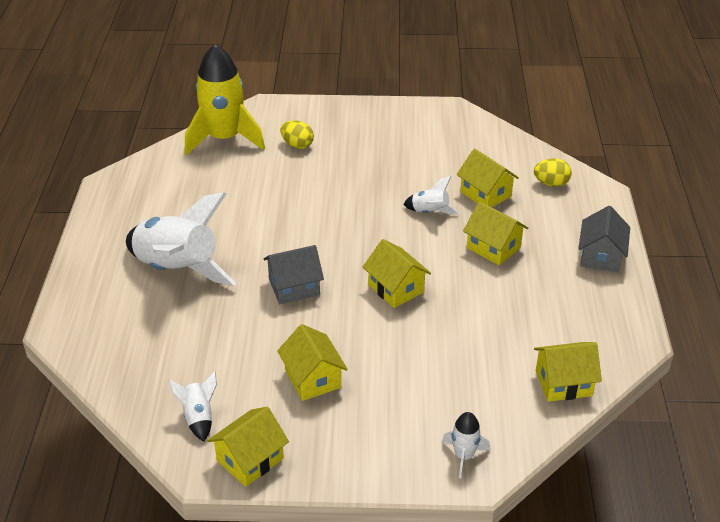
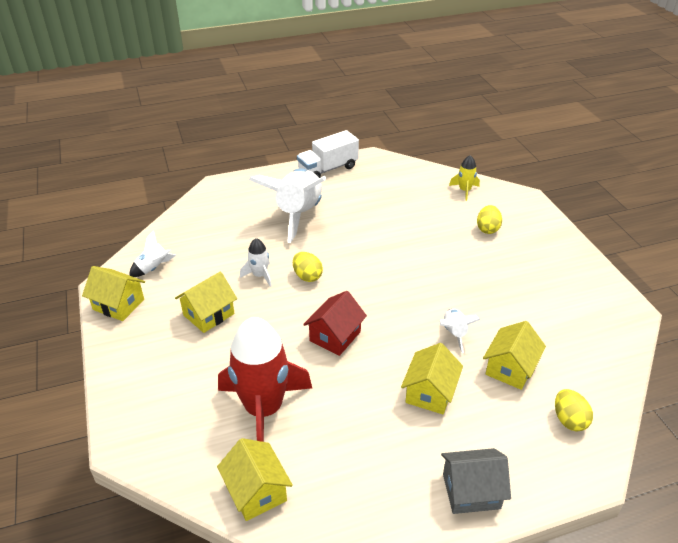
camera: 70 degrees right, 0 degrees up
yellow rocket [185,44,265,155] -> yellow rocket [449,155,480,201], size x0.45
grey house [264,245,324,304] -> yellow egg [293,252,323,282]
yellow house [363,239,431,308] -> red house [303,291,367,356]
white rocket [442,412,490,479] -> white rocket moved to [240,238,272,287]
none -> red rocket [218,317,312,442]
none -> white truck [297,130,359,178]

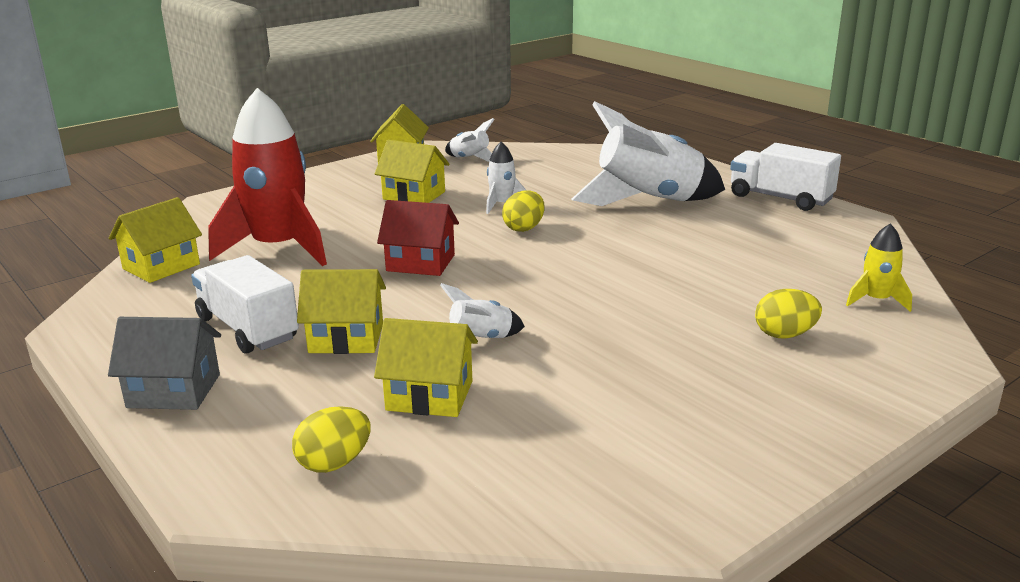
camera: 70 degrees right, 15 degrees down
grey house [441,448,511,514] -> grey house turned 60 degrees counterclockwise [108,317,221,410]
none -> white truck [191,255,299,354]

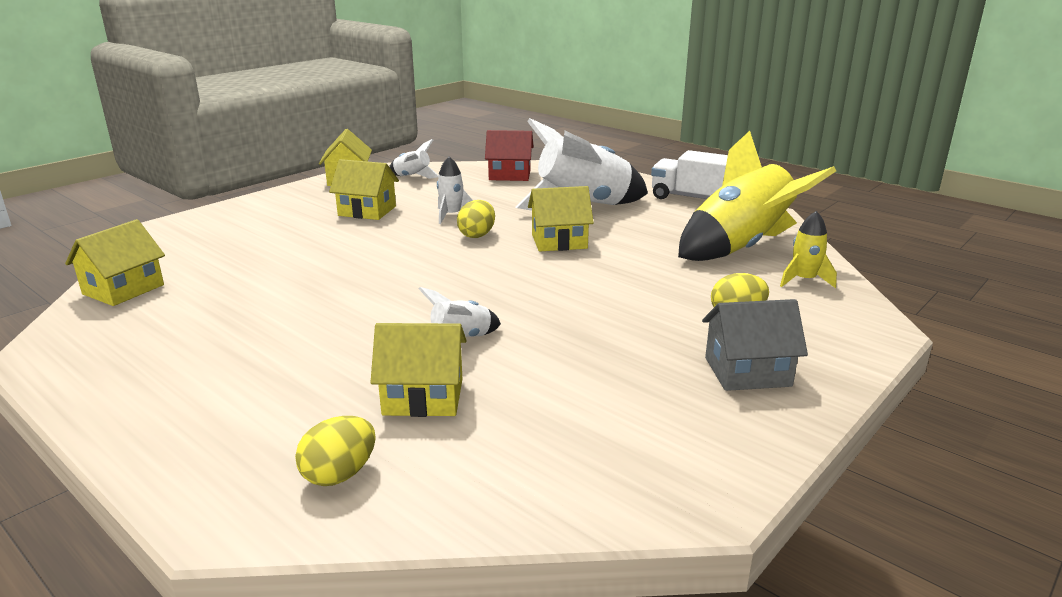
camera: 10 degrees left, 0 degrees up
grey house [108,317,221,410] -> grey house moved to [702,299,808,391]
white truck [191,255,299,354] -> none
red rocket [208,88,327,266] -> none
yellow house [297,269,386,354] -> yellow house moved to [528,186,594,251]
red house [377,200,459,276] -> red house moved to [485,130,534,181]
none -> yellow rocket [678,131,836,261]

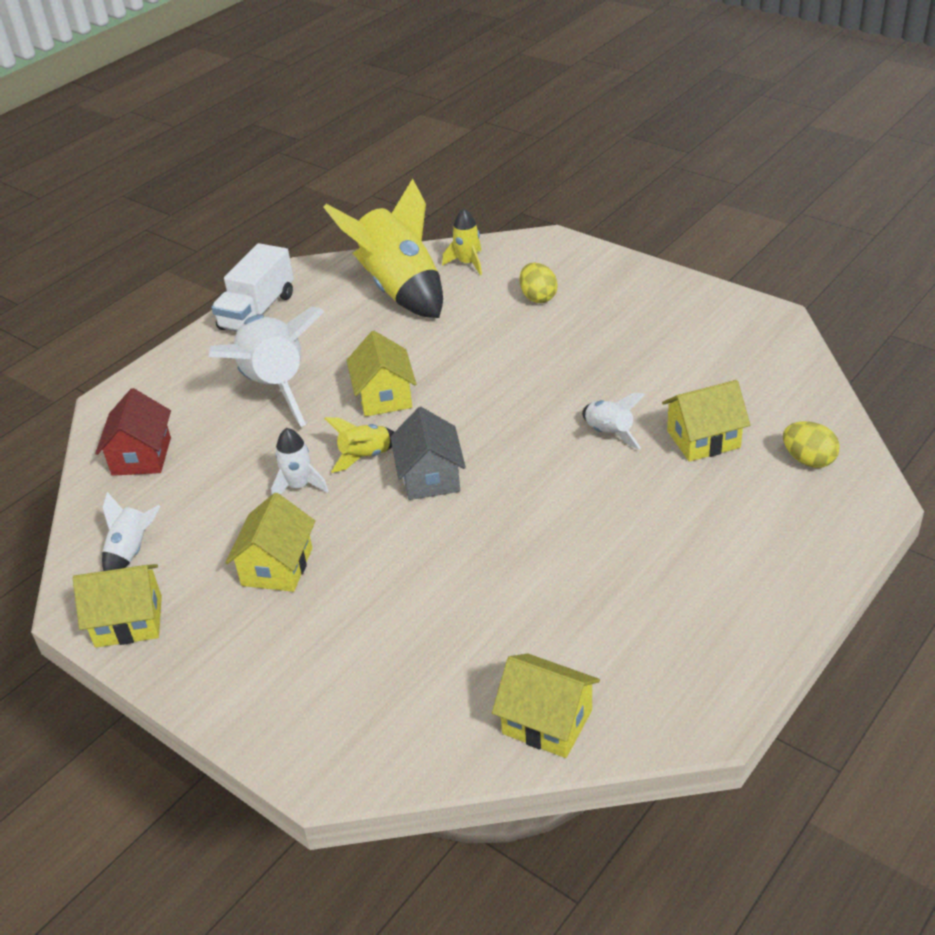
camera: 90 degrees left, 15 degrees up
yellow house [370,323,467,417] -> yellow house turned 75 degrees clockwise [662,380,750,462]
yellow egg [457,200,495,238] -> yellow rocket [324,417,394,473]
grey house [702,299,808,391] -> grey house moved to [390,407,466,500]

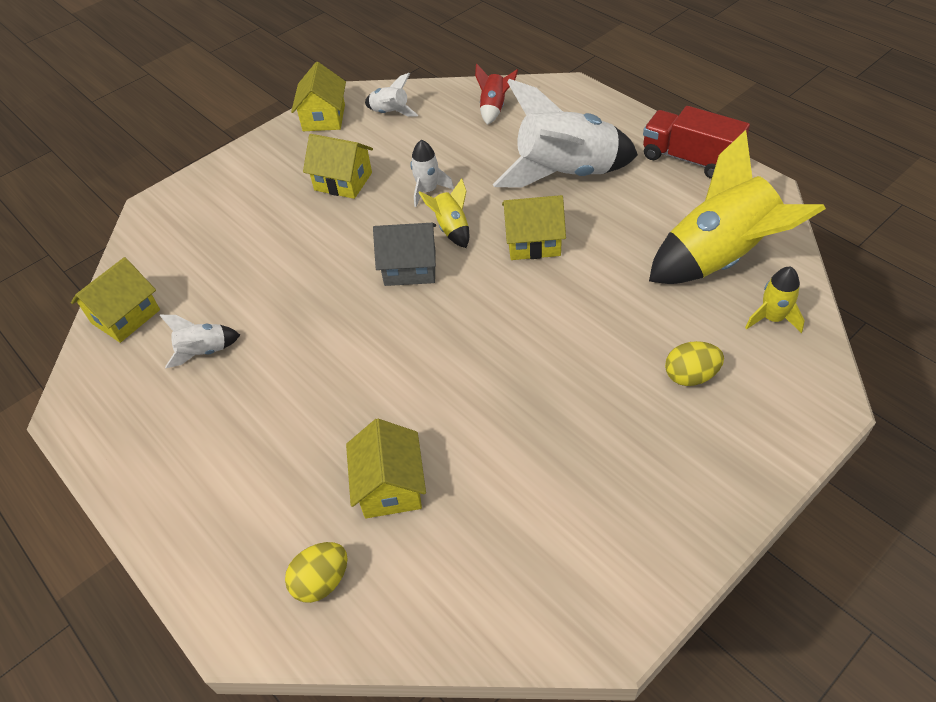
camera: 100 degrees right, 10 degrees up
red house [95,388,171,476] -> red rocket [475,64,518,125]
white truck [211,243,294,332] -> red truck [643,106,750,179]
white rocket [582,393,645,449] -> white rocket moved to [160,315,240,368]

